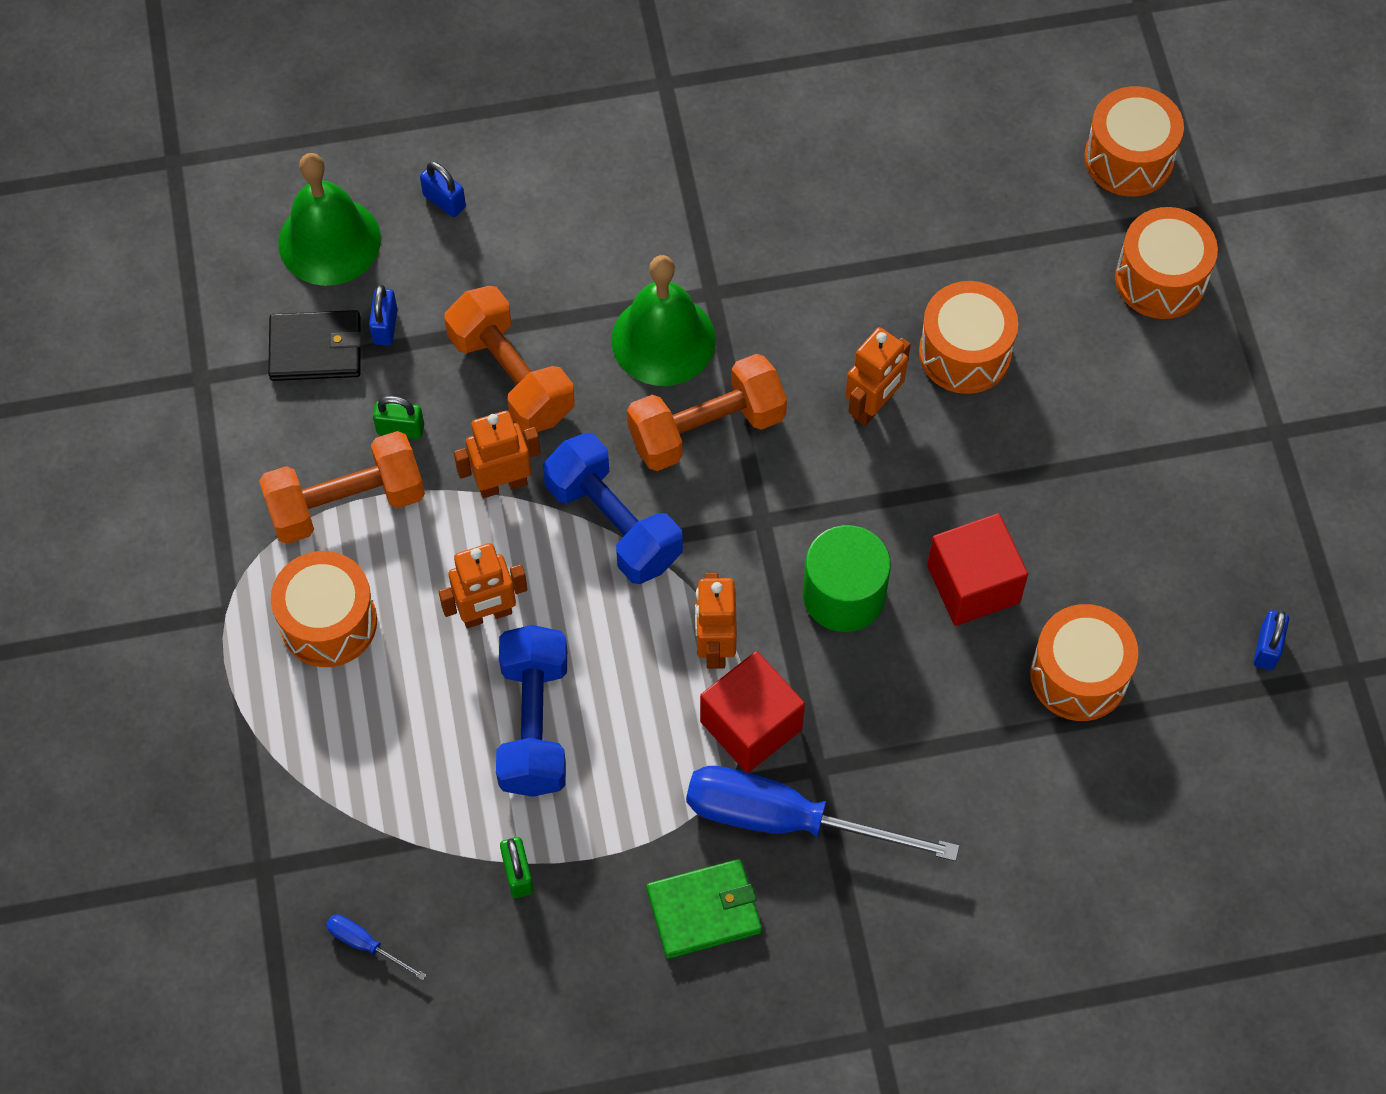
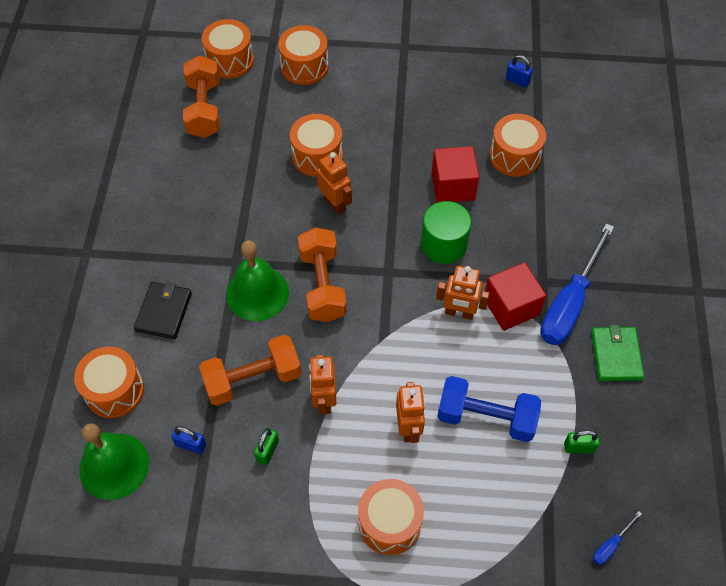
camera: 75 degrees left, 5 degrees down
orange dumbbell [259,431,425,544] -> orange dumbbell moved to [183,55,220,138]
black wallet [268,310,361,381] -> black wallet moved to [134,282,192,339]
blue padlock [420,161,466,217] -> orange drum [74,347,144,418]
blue dumbbell [543,433,683,584] -> none

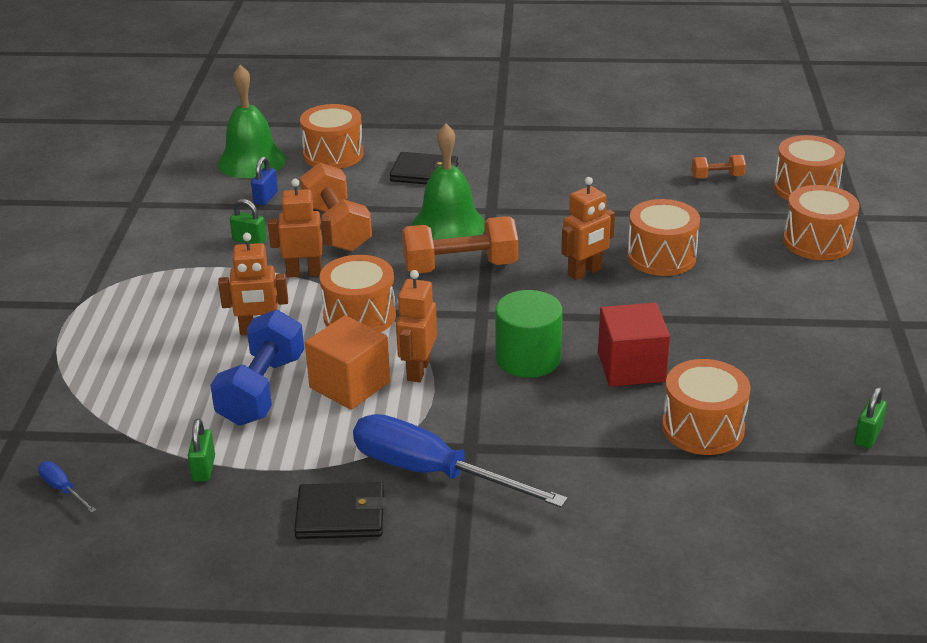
camera: 90 degrees right, 25 degrees down
orange dumbbell [183,55,220,138] -> orange dumbbell [692,155,746,179], size x0.50
orange drum [358,479,424,555] -> orange drum moved to [320,255,396,332]
red cube [485,262,546,331] -> none
blue padlock [506,55,533,88] -> green padlock [854,387,887,449]
green wallet [591,325,644,381] -> black wallet [294,482,385,539]
none -> orange cube [305,315,390,410]

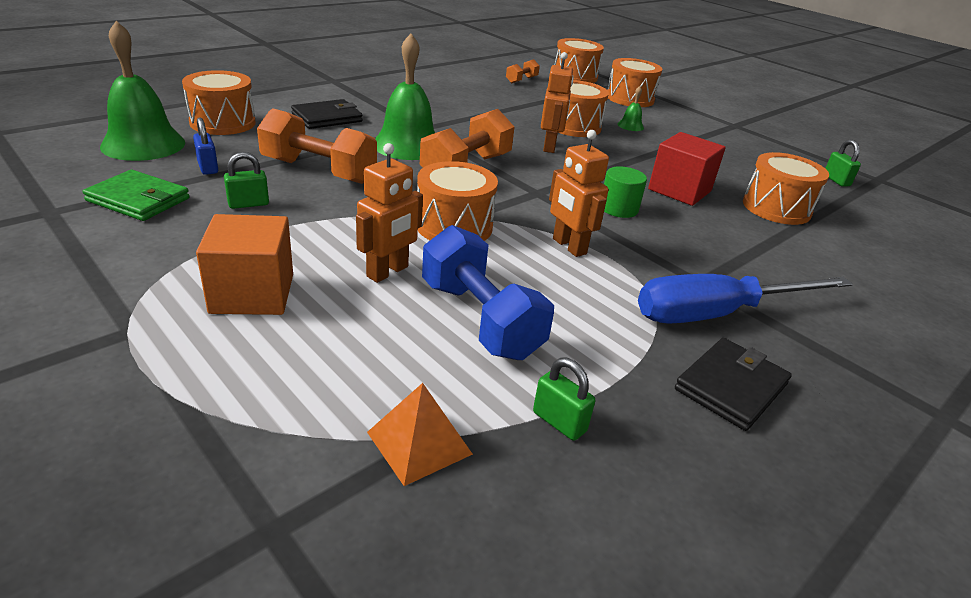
camera: 50 degrees left, 0 degrees up
blue screwdriver [38,461,96,513] -> none
orange robot [268,179,333,277] -> none
orange cube [305,315,390,410] -> orange cube moved to [196,214,293,315]
green cylinder [495,290,563,378] -> green cylinder [604,166,647,218], size x0.66
none -> green wallet [83,170,190,221]
none -> orange pyramid [367,383,473,486]
none -> green bell [618,86,644,131]

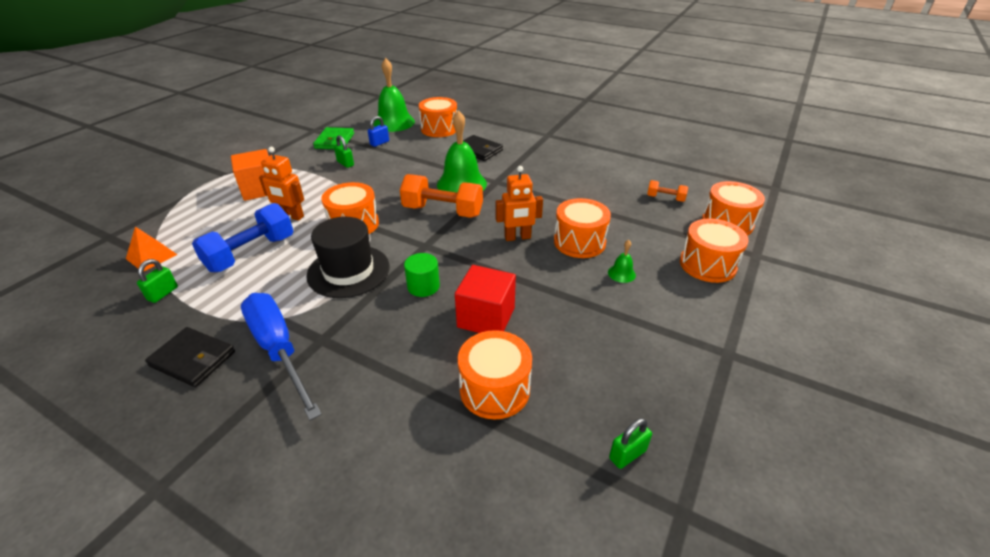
camera: 75 degrees right, 5 degrees up
orange dumbbell [257,108,377,184] -> none
orange robot [549,130,609,257] -> black hat [306,217,390,298]

